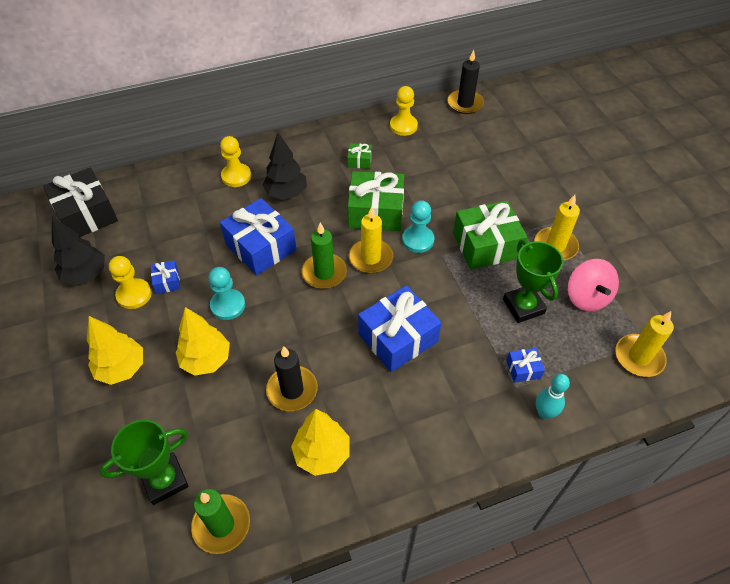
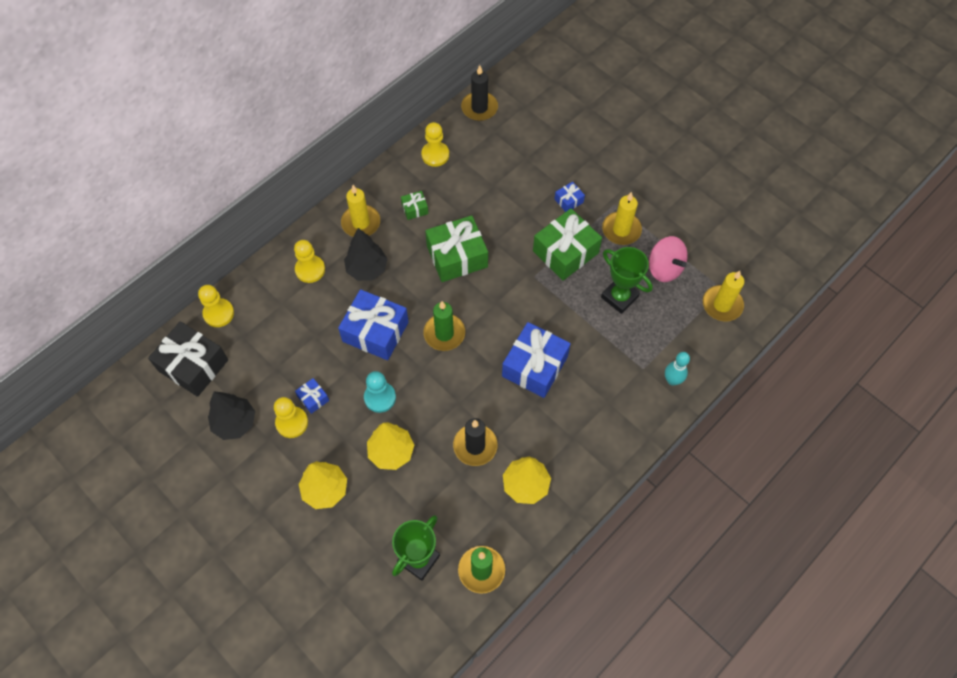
camera: 25 degrees left, 10 degrees up
yellow candle [349,207,393,273] -> yellow candle moved to [341,185,380,237]
turquoise pawn [402,200,434,253] -> none
blue gift [506,348,545,383] -> blue gift moved to [554,182,585,212]
none -> yellow pawn [198,285,234,327]

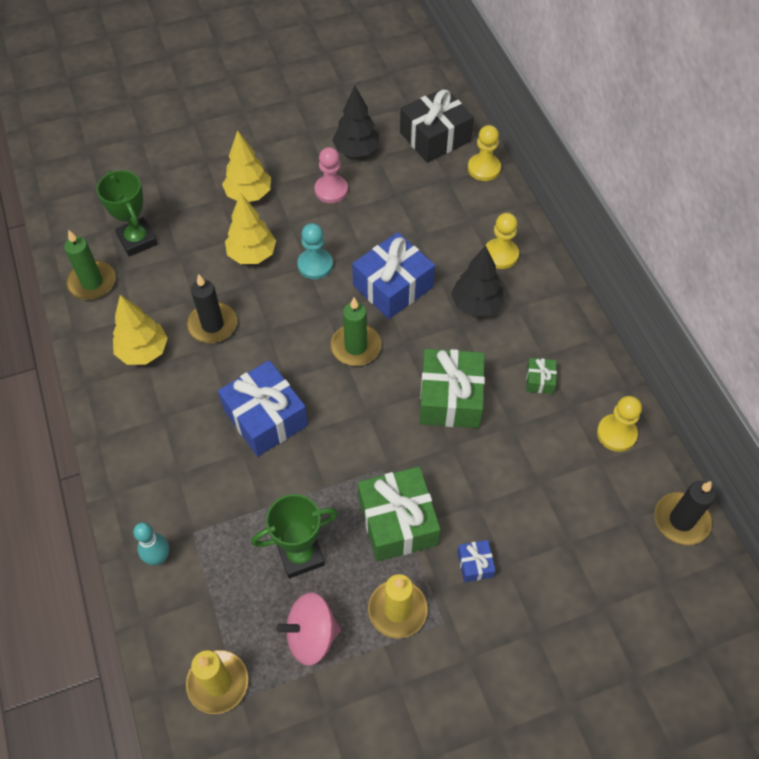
camera: 115 degrees right, 5 degrees down
yellow pawn [274,397,308,438] -> pink pawn [315,147,348,203]
blue gift [295,378,329,414] -> none
yellow candle [341,185,380,237] -> none

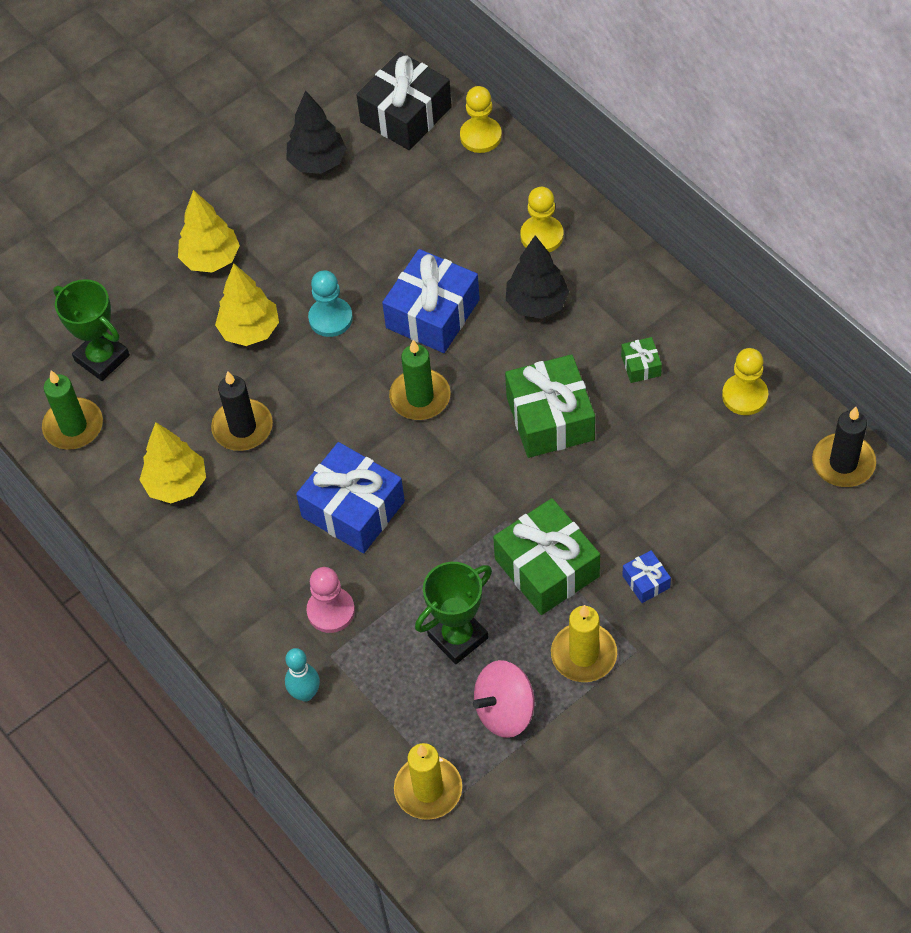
camera: 15 degrees left, 0 degrees up
pink pawn [315,147,348,203] -> pink pawn moved to [307,567,355,633]

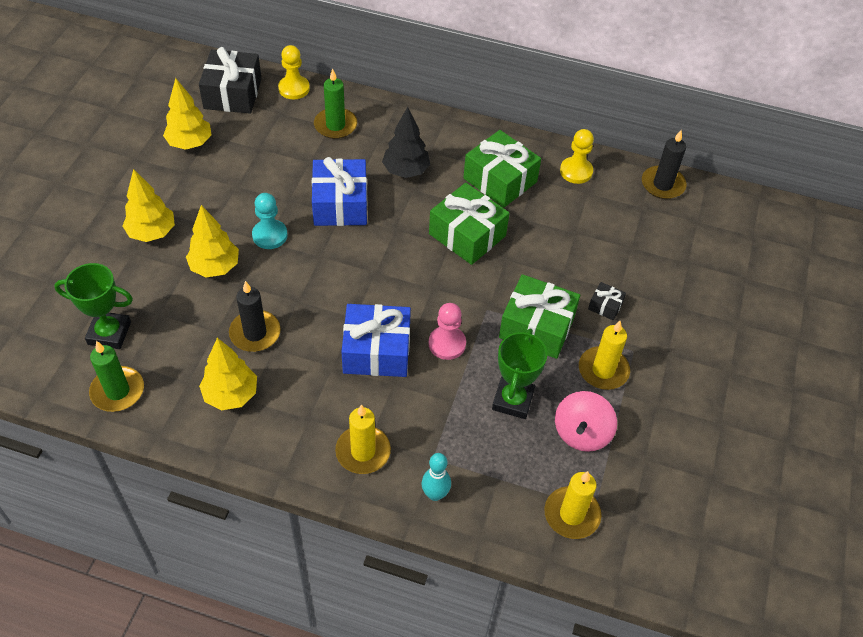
camera: 40 degrees left, 5 degrees down
black tree [287,90,347,174] -> yellow tree [163,78,212,150]
pink pawn [307,567,355,633] -> pink pawn moved to [429,303,466,360]
green candle [389,340,451,420] -> green candle moved to [314,69,357,139]
yellow pawn [520,187,563,252] -> none
green gift [621,337,662,383] -> green gift [463,130,541,208], size x2.18
blue gift [622,550,671,603] -> black gift [588,282,626,320]
none -> yellow candle [335,405,391,474]

